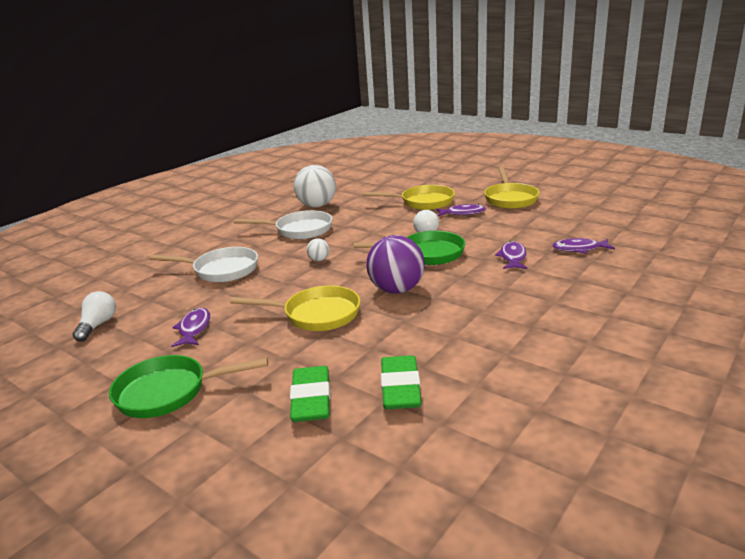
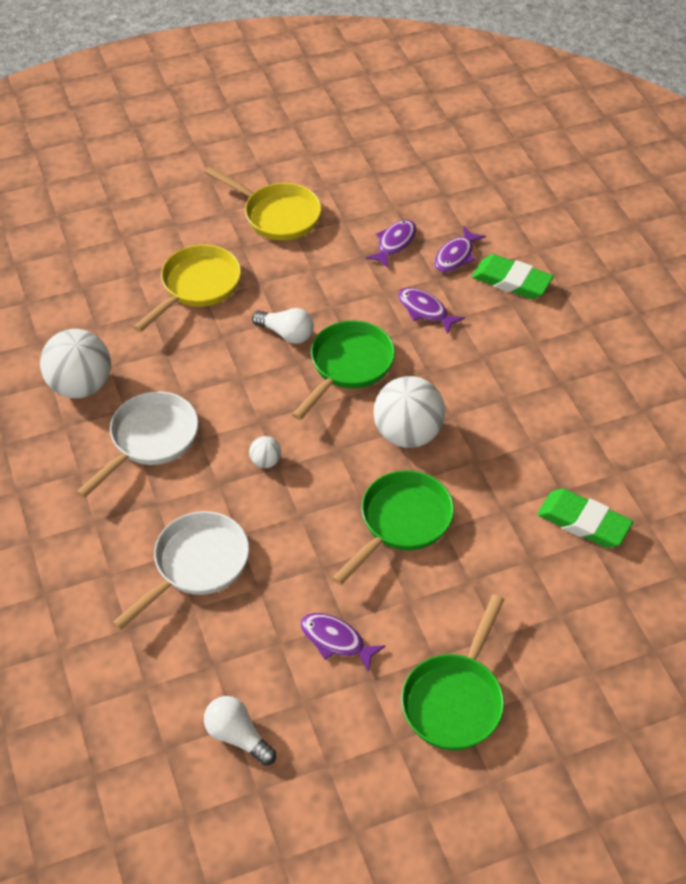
camera: 60 degrees left, 25 degrees up
yellow pan [230,285,360,331] -> green pan [332,470,454,585]
green eraser [290,366,330,422] -> green eraser moved to [472,254,554,299]
purple ball [366,235,425,293] -> white ball [374,376,445,448]
purple fish [436,204,486,216] -> purple fish moved to [365,220,416,268]

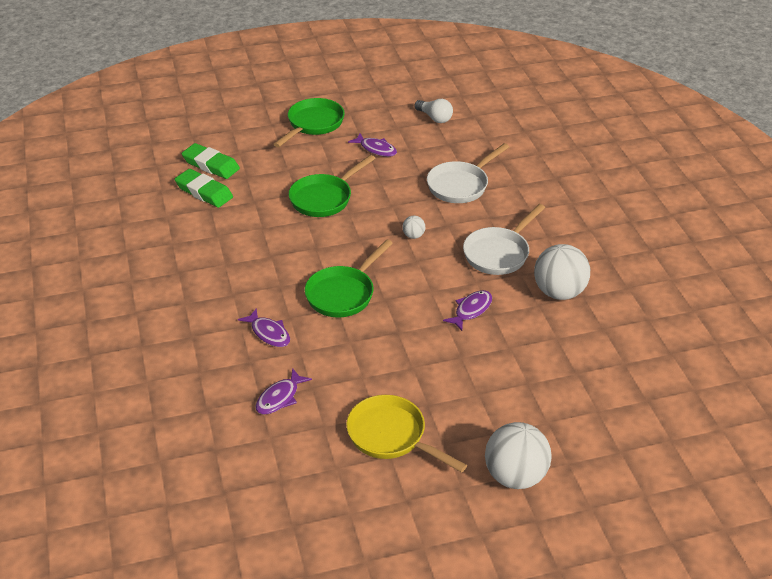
camera: 175 degrees left, 10 degrees down
yellow pan [133,245,241,332] -> none
white light bulb [252,308,314,344] -> none
white ball [374,376,445,448] -> white ball moved to [485,422,552,489]
purple fish [434,226,486,272] -> purple fish moved to [443,290,492,331]
green eraser [472,254,554,299] -> green eraser moved to [182,143,240,179]

